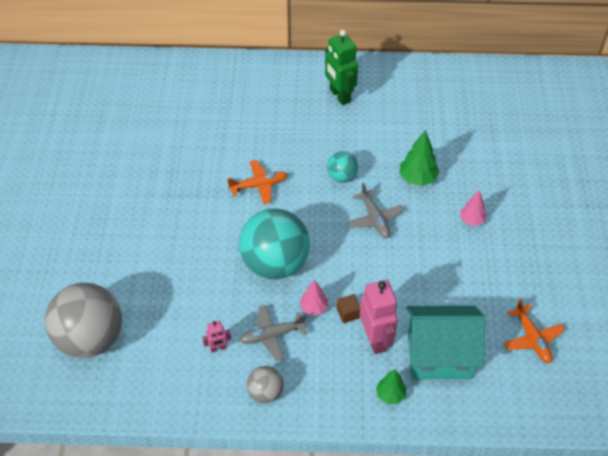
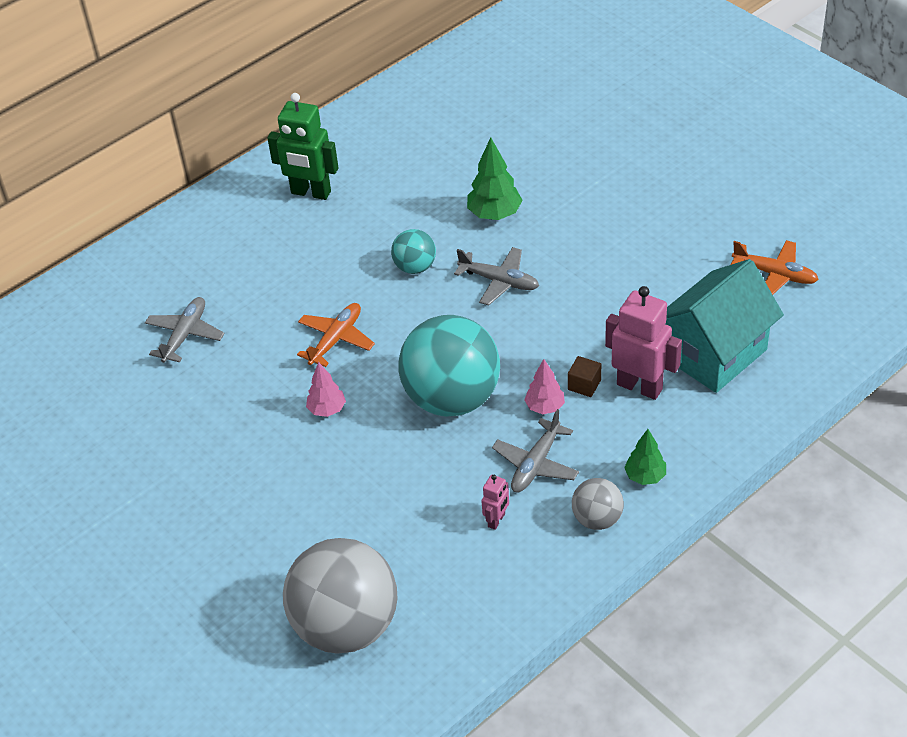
camera: 40 degrees left, 5 degrees down
green tree [376,369,406,404] -> green tree moved to [624,429,666,485]
pink tree [460,190,487,226] -> pink tree moved to [306,362,346,417]
none -> grey plane [145,297,225,363]

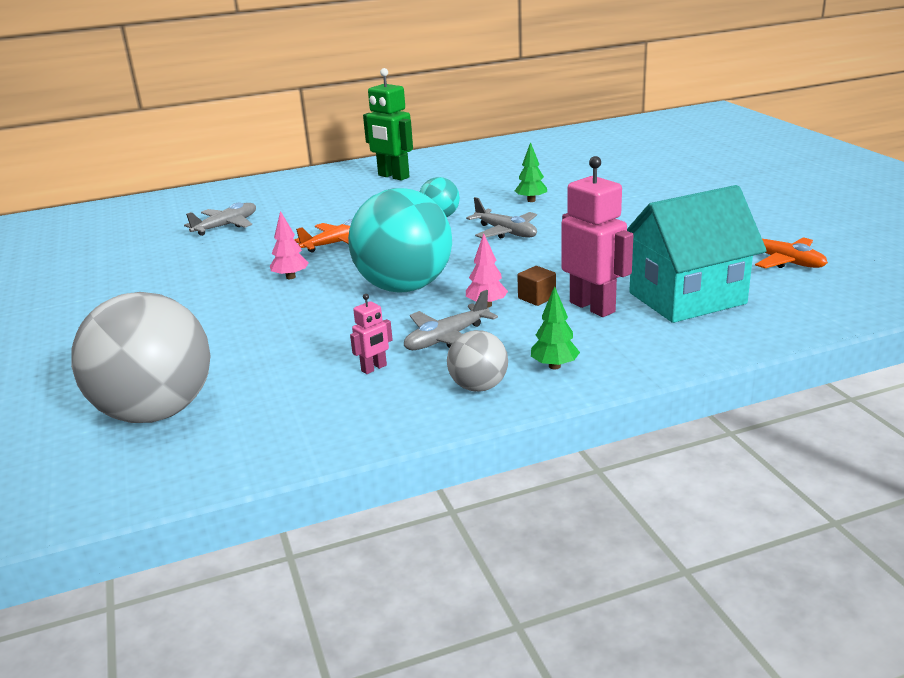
camera: 20 degrees right, 20 degrees down
green tree [467,137,522,220] -> green tree [515,142,547,202], size x0.65

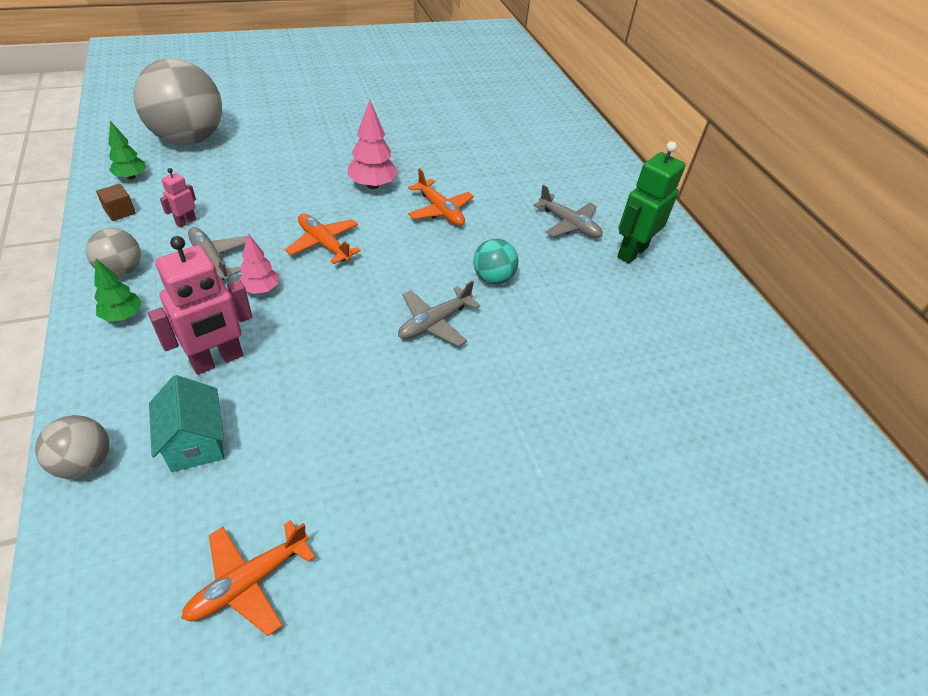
camera: 85 degrees right, 20 degrees up
grey plane [184,202,256,236] -> grey plane moved to [533,185,603,238]
pink tree [270,211,309,279] -> pink tree [347,100,398,189], size x1.54
turquoise ball [348,188,452,293] -> orange plane [285,214,361,264]
pink robot [350,294,393,374] -> pink robot turned 75 degrees clockwise [160,168,196,228]
green tree [515,142,547,202] -> green tree moved to [109,121,146,180]
brown cube [517,266,556,306] -> brown cube moved to [96,184,136,221]
turquoise house [627,185,767,323] -> turquoise house [149,375,224,472], size x0.57
none -> grey ball [35,415,109,479]

